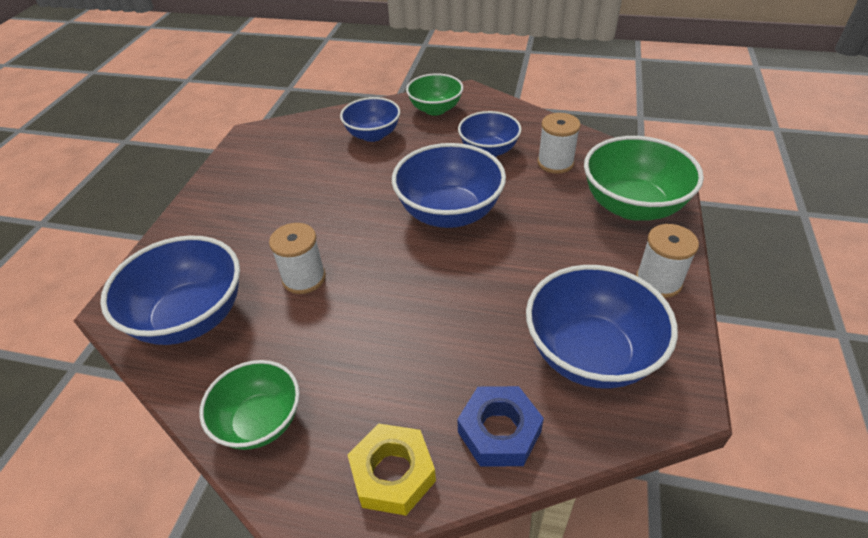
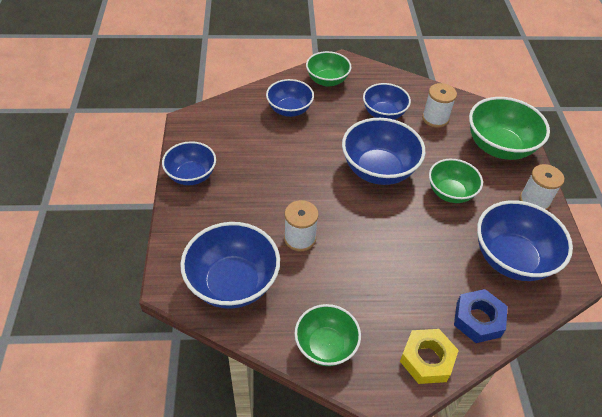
camera: 20 degrees left, 5 degrees up
none -> blue bowl [162,141,216,185]
none -> green bowl [429,159,483,203]

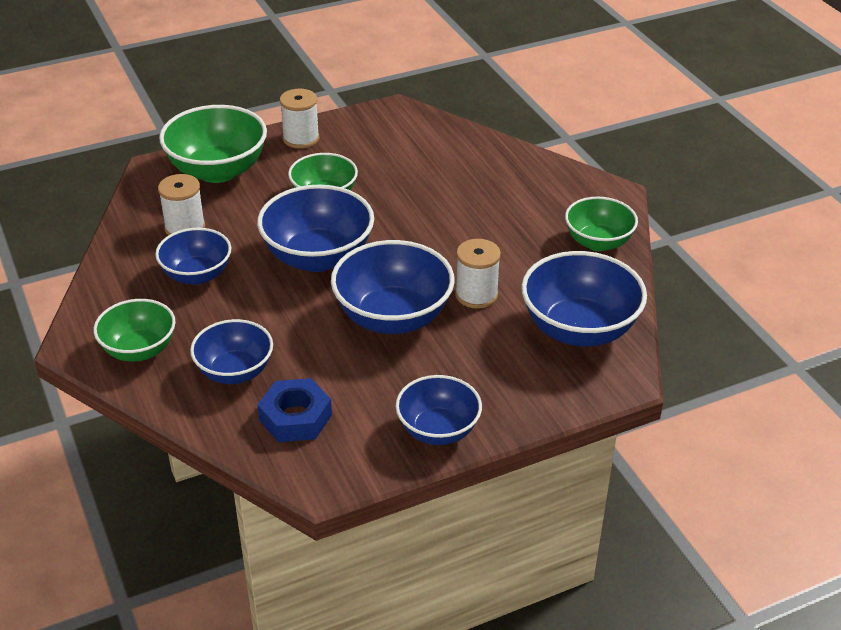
camera: 110 degrees left, 10 degrees down
yellow nut [400,329,459,384] -> none
blue nut [454,289,508,343] -> blue nut moved to [258,378,332,442]
blue bowl [477,200,573,281] -> blue bowl moved to [331,240,455,334]

